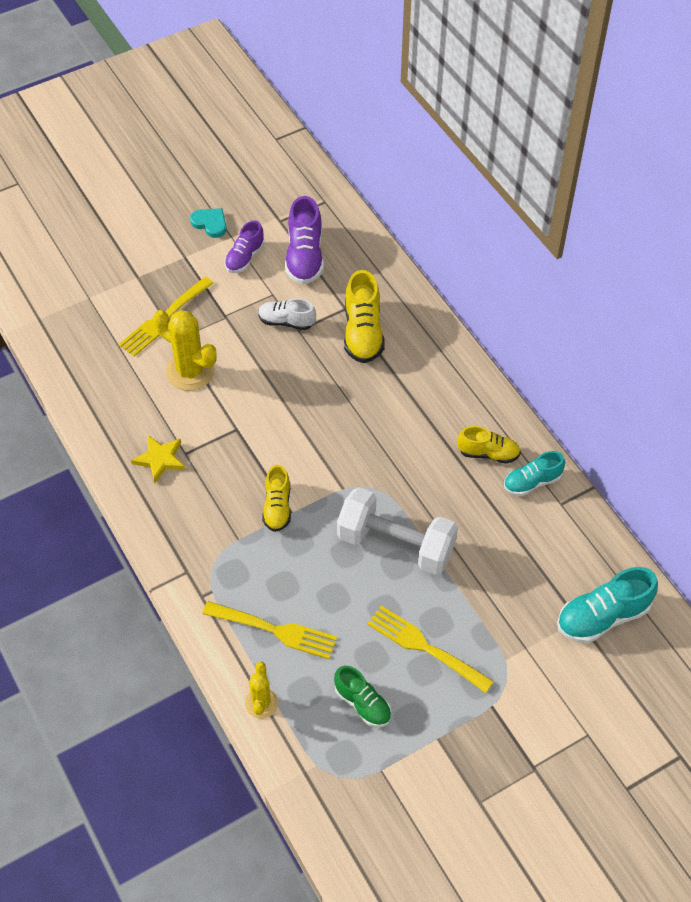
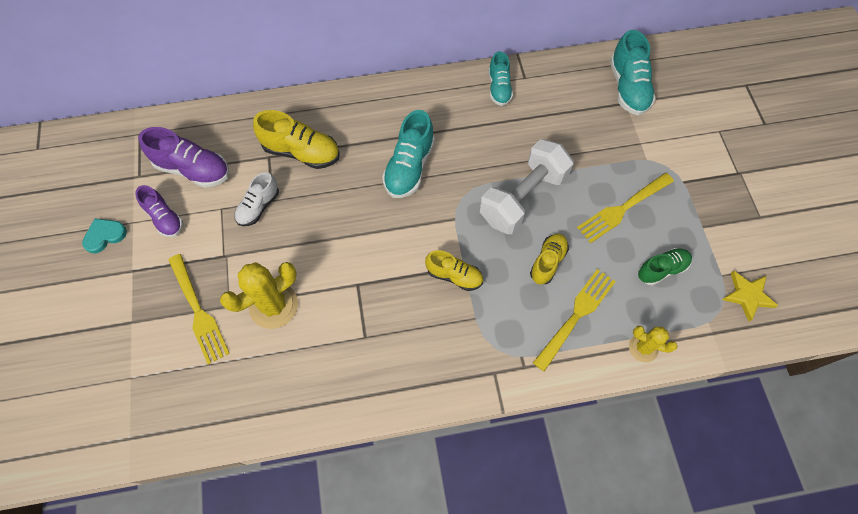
camera: 70 degrees left, 10 degrees up
yellow star [131,435,185,484] -> yellow star moved to [722,271,778,321]
yellow shoe [457,426,521,464] -> yellow shoe moved to [530,234,569,285]
none -> turquoise shoe [382,110,435,198]

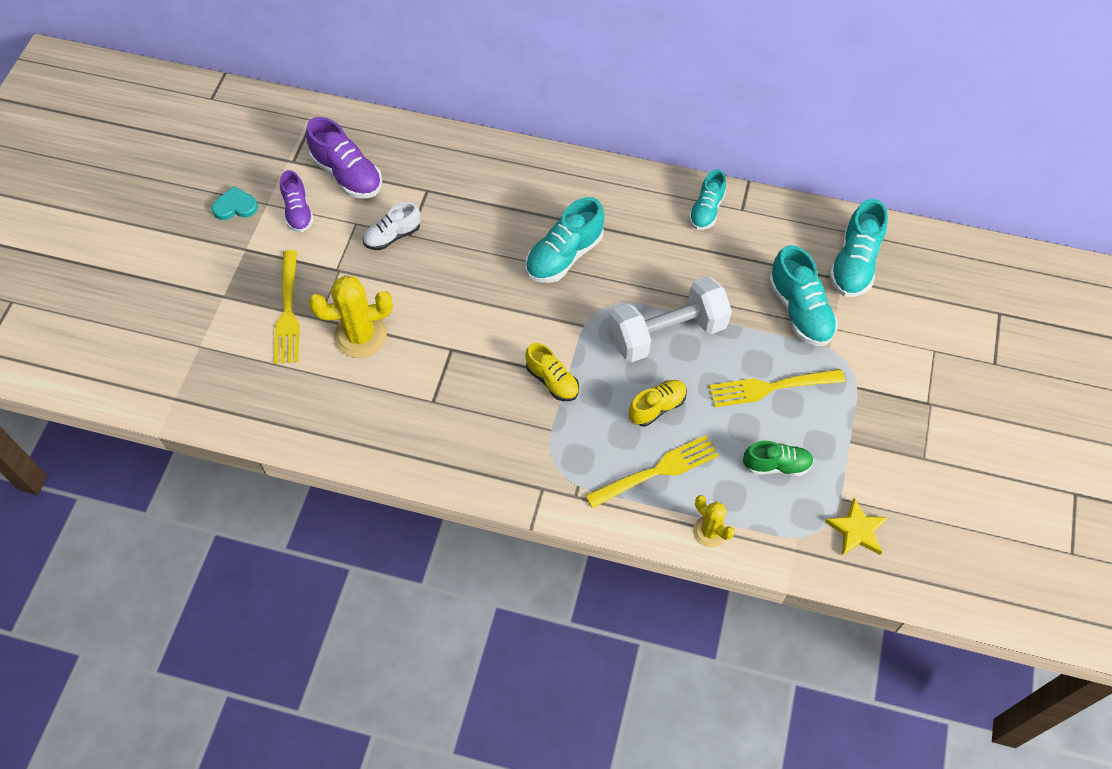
camera: 25 degrees right, 5 degrees down
yellow shoe [253,110,340,169] -> none
none -> turquoise shoe [769,245,838,346]

